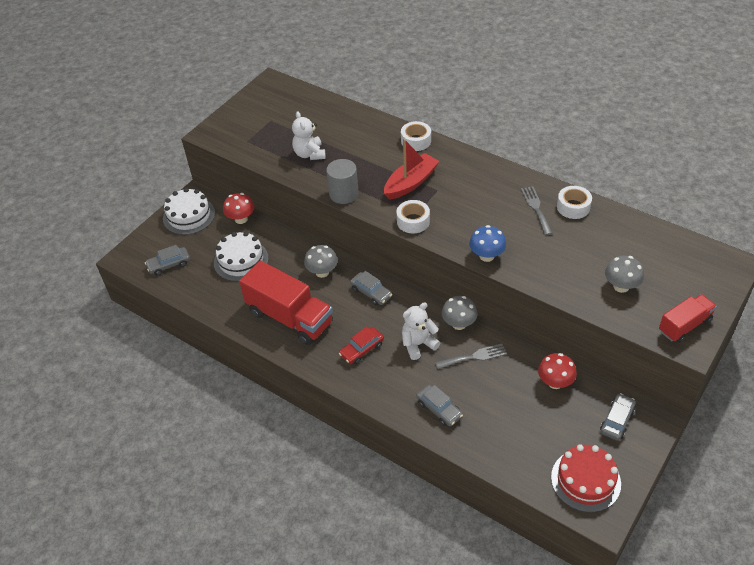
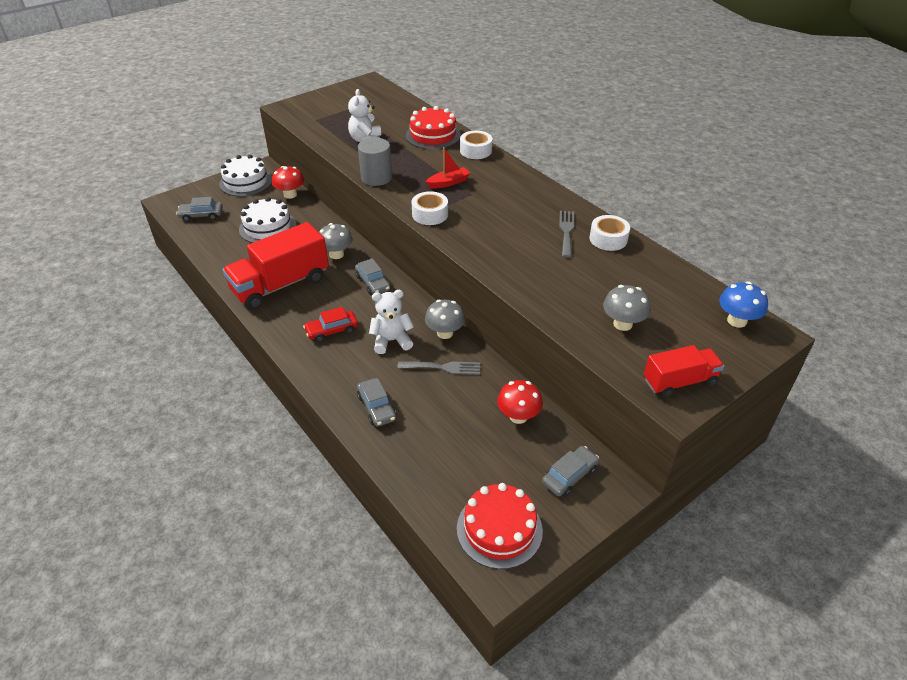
camera: 15 degrees right, 5 degrees down
red truck [239,261,333,345] -> red truck turned 90 degrees clockwise [222,222,329,310]
red boat [384,139,439,200] -> red boat [426,147,470,189], size x0.62
blue mushroom [469,225,506,262] -> blue mushroom moved to [719,282,768,328]
none -> red cake [406,106,461,149]

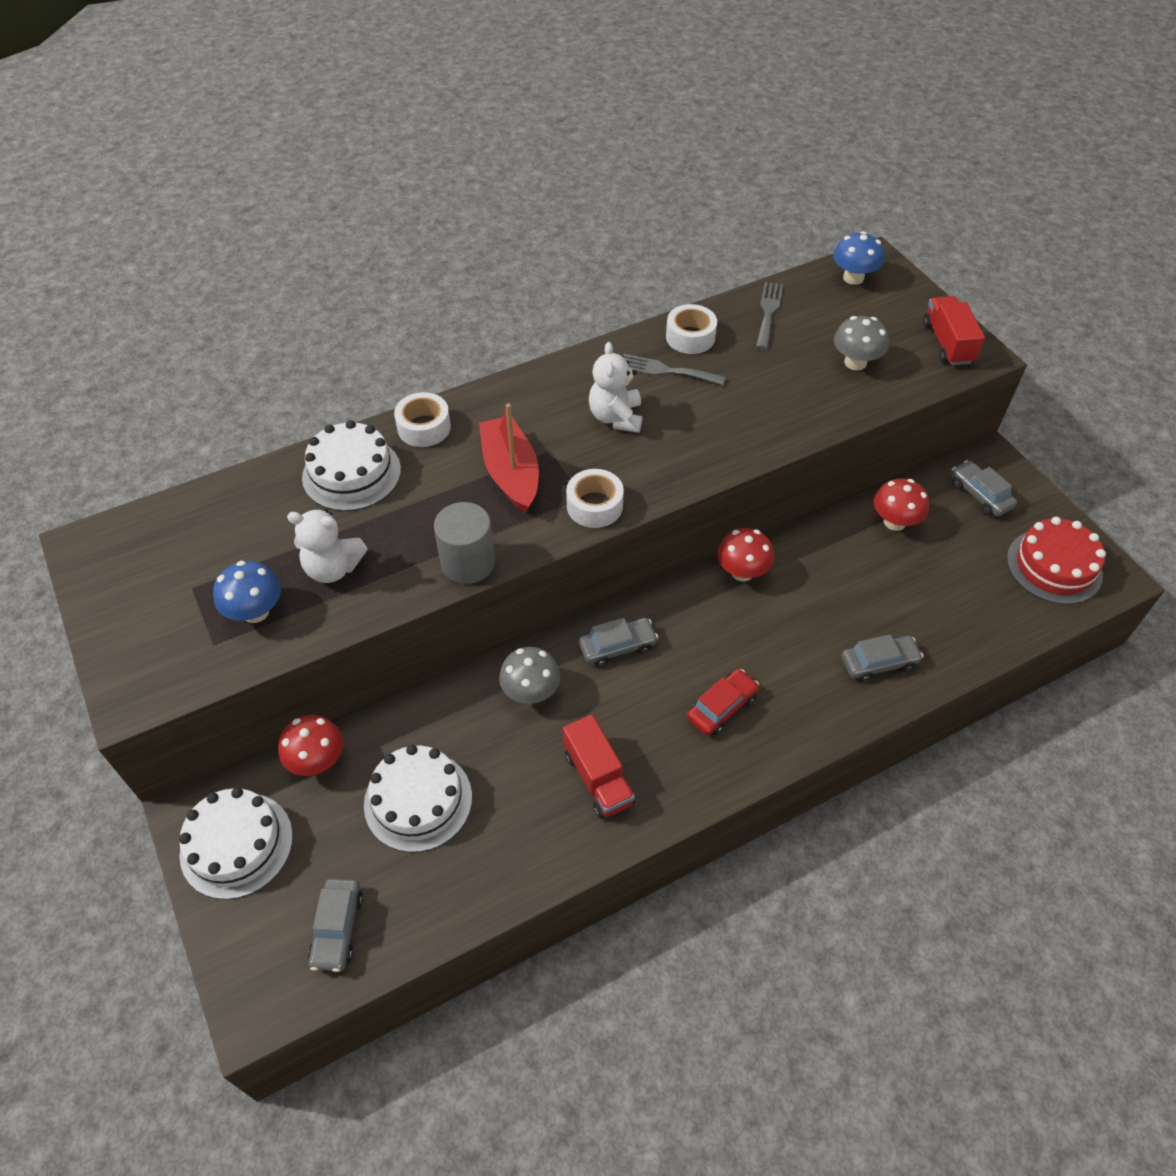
camera: 80 degrees left, 10 degrees up
red truck [222,222,329,310] -> red truck [563,715,635,819], size x0.56
red car [303,307,358,342] -> red car turned 120 degrees counterclockwise [687,669,759,736]
white teddy bear [369,290,414,354] -> white teddy bear moved to [589,342,642,433]
grey fork [398,361,480,375] -> grey fork moved to [756,282,783,349]
red cake [406,106,461,149] -> white cake [302,420,401,511]
grey mushroom [425,300,465,339] -> red mushroom [717,528,774,581]
red boat [426,147,470,189] -> red boat [479,403,539,513], size x1.63
none -> blue mushroom [213,561,281,623]

